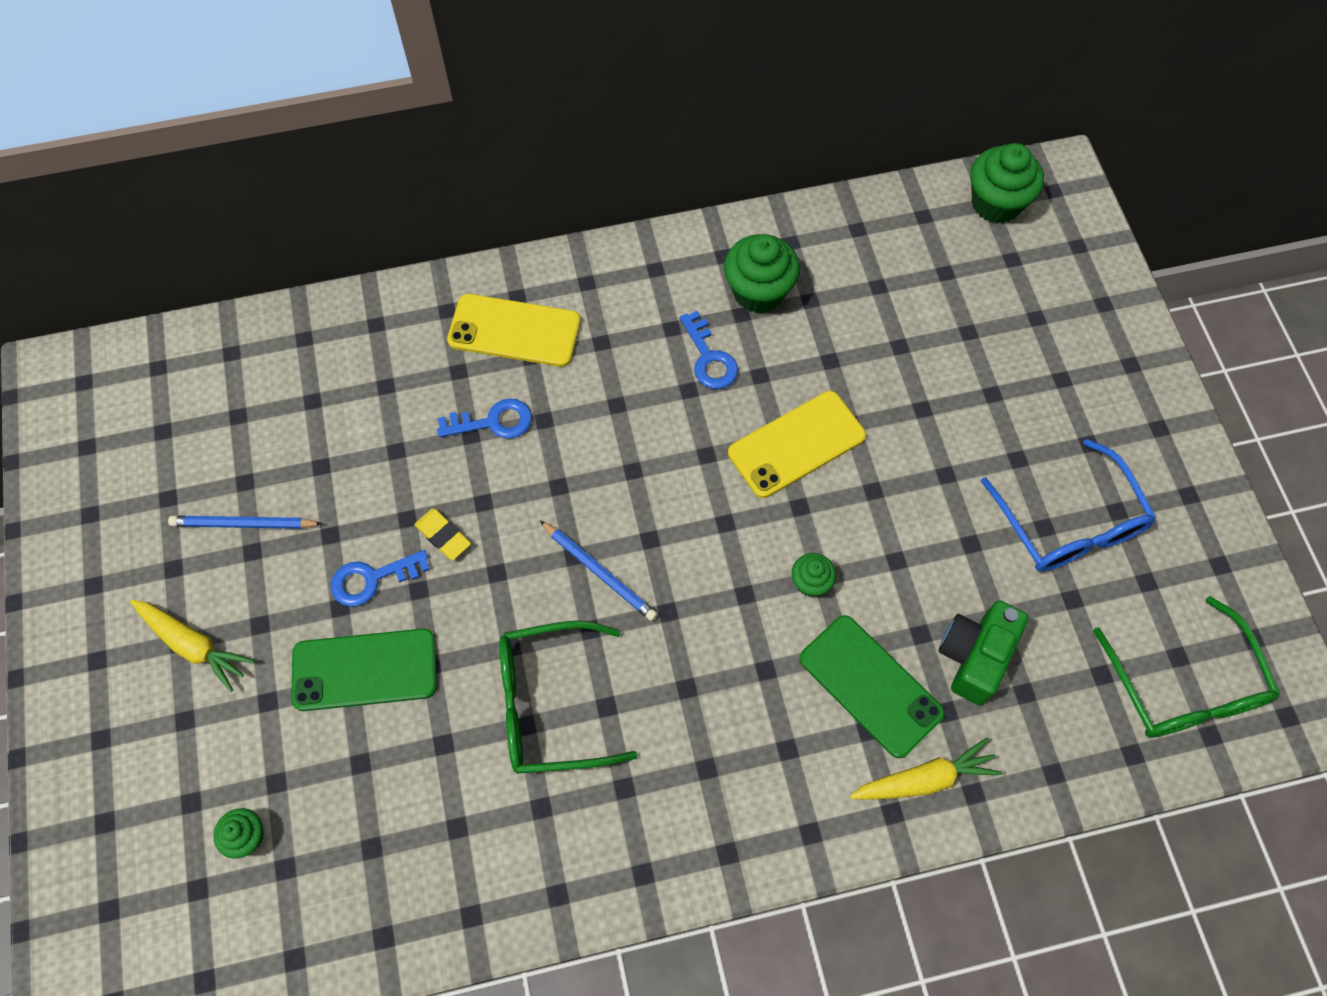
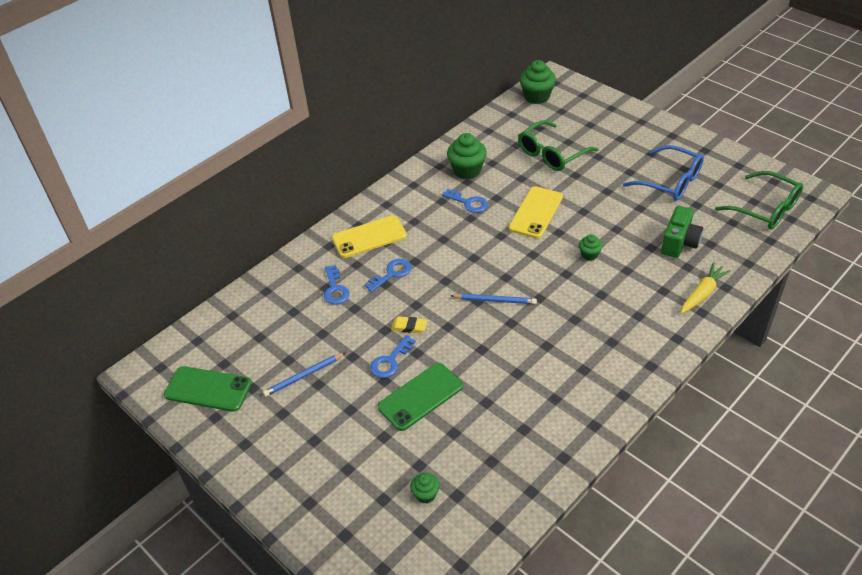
camera: 30 degrees left, 20 degrees down
yellow carrot [130,600,255,692] -> none
green glasses [499,620,637,774] -> green glasses moved to [518,120,599,171]
green phone [800,615,945,758] -> green phone moved to [164,366,252,412]
green camera [939,600,1029,705] -> green camera turned 150 degrees counterclockwise [661,206,703,258]
none -> blue key [324,265,349,305]

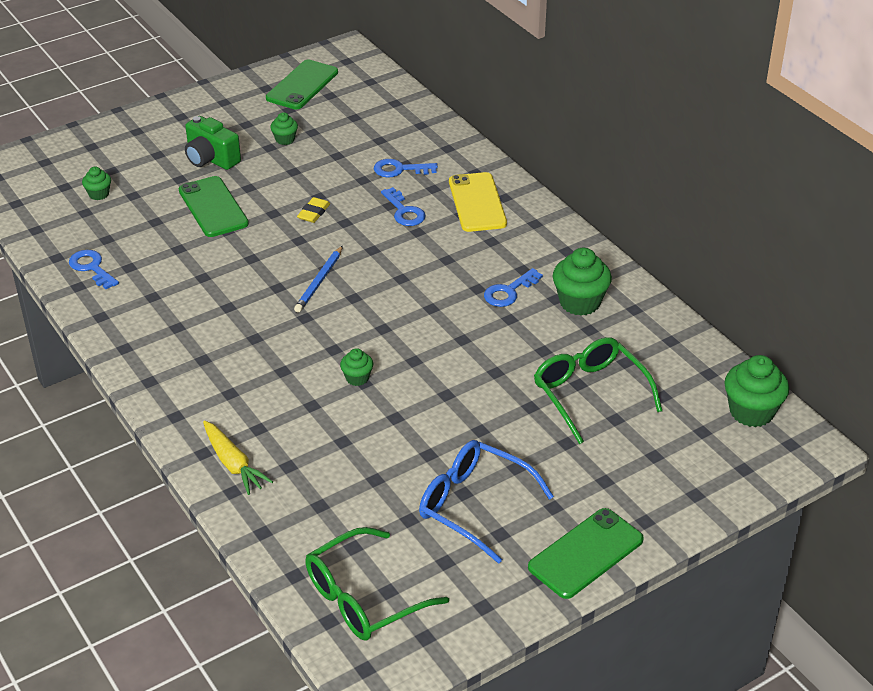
camera: 100 degrees right, 5 degrees down
blue pencil [263,353,345,397] -> green cupcake [270,112,298,145]
blue key [370,335,415,378] -> blue key moved to [69,250,119,289]
yellow phone [509,186,563,238] -> none
blue glasses [623,145,704,201] -> blue glasses turned 75 degrees clockwise [419,440,554,563]
green camera [661,206,703,258] -> green camera moved to [185,116,241,170]
none -> green phone [528,508,644,599]

